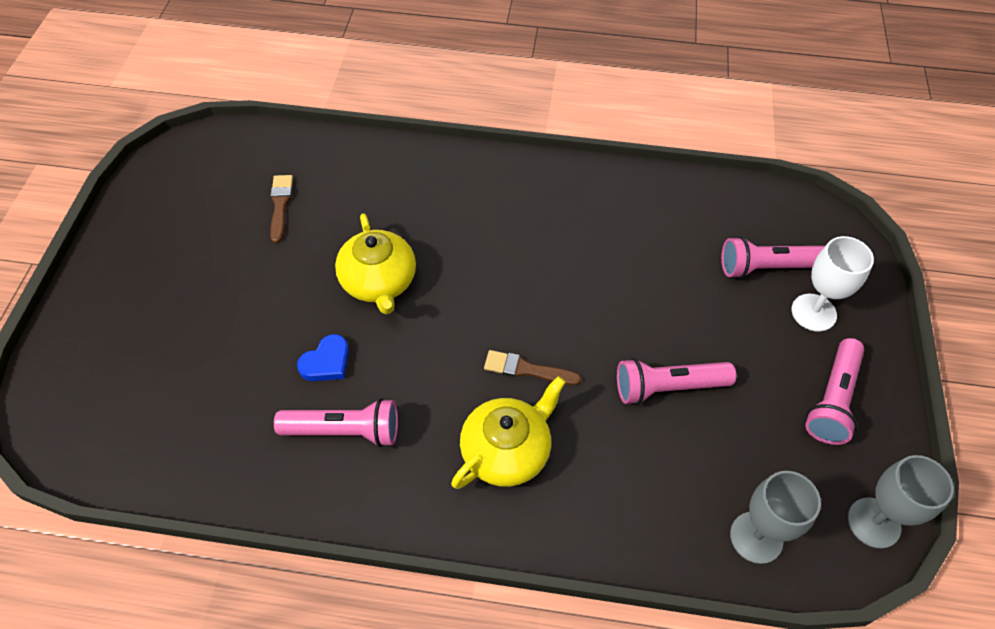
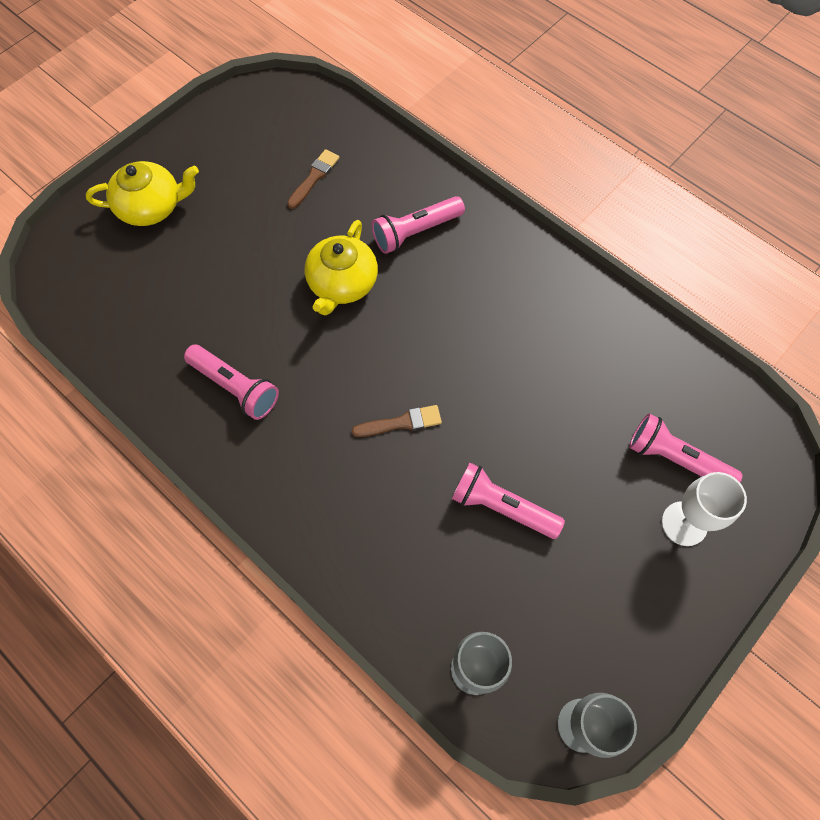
camera: 35 degrees right, 10 degrees up
blue heart [297,334,349,381] -> none
yellow teapot [451,376,566,489] -> yellow teapot moved to [86,161,199,226]
brown brush [484,350,581,385] -> brown brush turned 120 degrees clockwise [352,405,442,437]
pink flashlight [805,338,864,445] -> pink flashlight moved to [372,196,465,254]

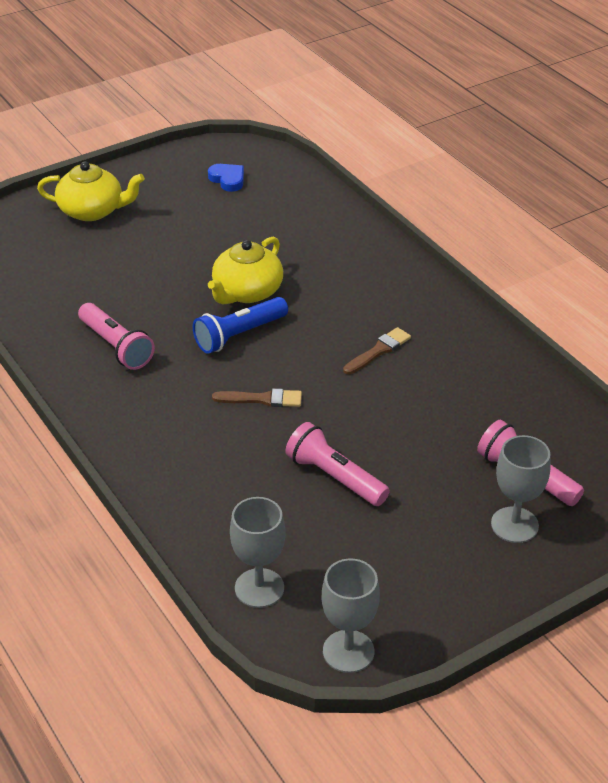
camera: 15 degrees right, 25 degrees down
brown brush [287,149,339,209] -> brown brush moved to [343,327,411,375]
pink flashlight [372,196,465,254] -> none
white goblet [662,472,747,546] -> grey goblet [491,435,551,543]
none -> blue flashlight [193,297,288,353]
none -> blue heart [208,164,244,192]

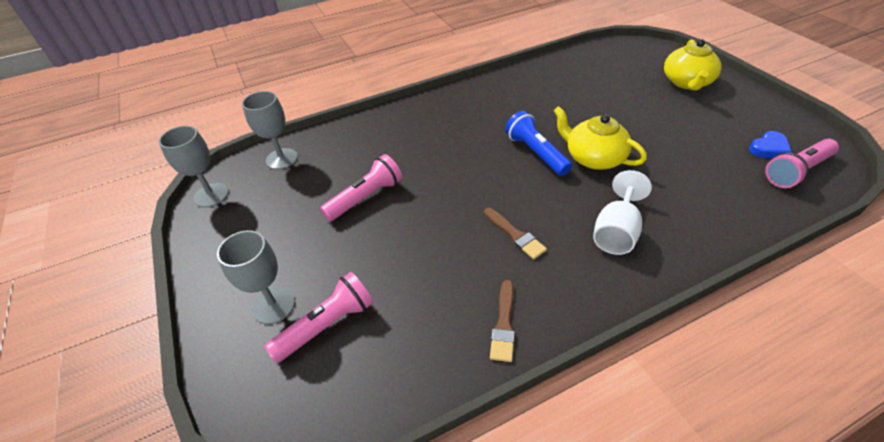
camera: 100 degrees right, 5 degrees up
pink flashlight [78,303,155,370] -> pink flashlight moved to [765,139,839,188]
brown brush [212,388,302,407] -> brown brush moved to [490,280,515,362]
none -> white goblet [593,170,652,255]

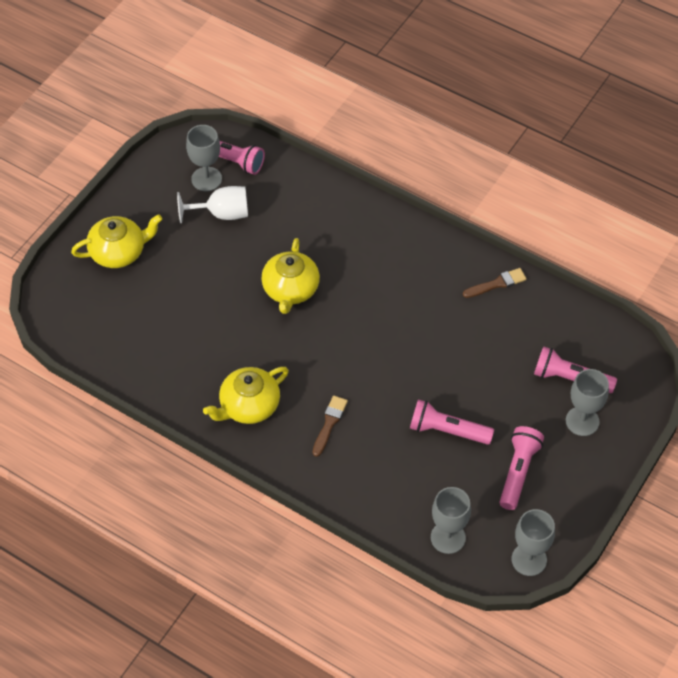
camera: 125 degrees left, 10 degrees up
brown brush [484,208,547,259] -> brown brush moved to [313,396,348,457]
blue flashlight [505,111,572,176] -> none
white goblet [593,170,652,255] -> white goblet moved to [177,186,248,223]
blue heart [749,131,792,158] -> grey goblet [186,125,222,191]
none -> yellow teapot [203,367,289,424]
none -> pink flashlight [500,426,544,510]

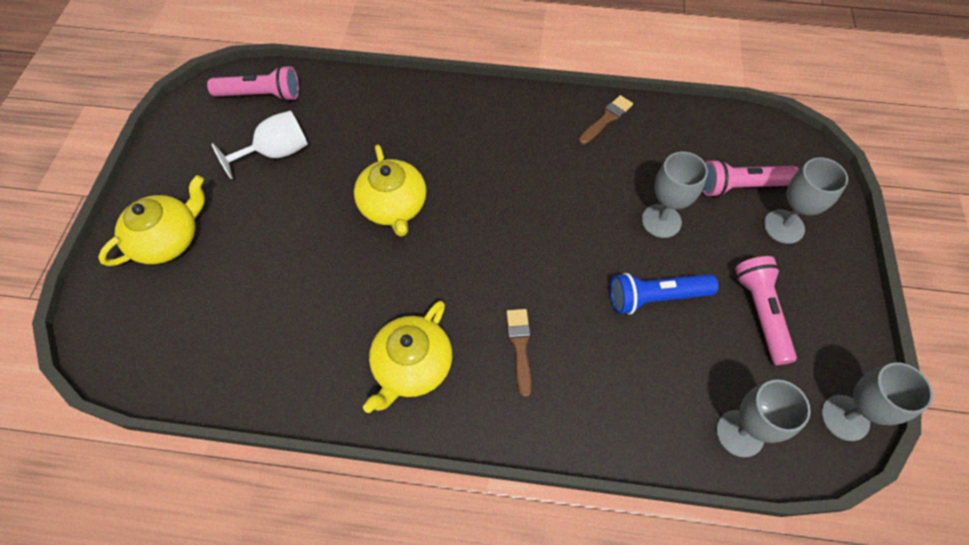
camera: 25 degrees left, 5 degrees up
grey goblet [186,125,222,191] -> grey goblet moved to [642,152,708,238]
pink flashlight [410,399,494,445] -> blue flashlight [610,273,718,315]

